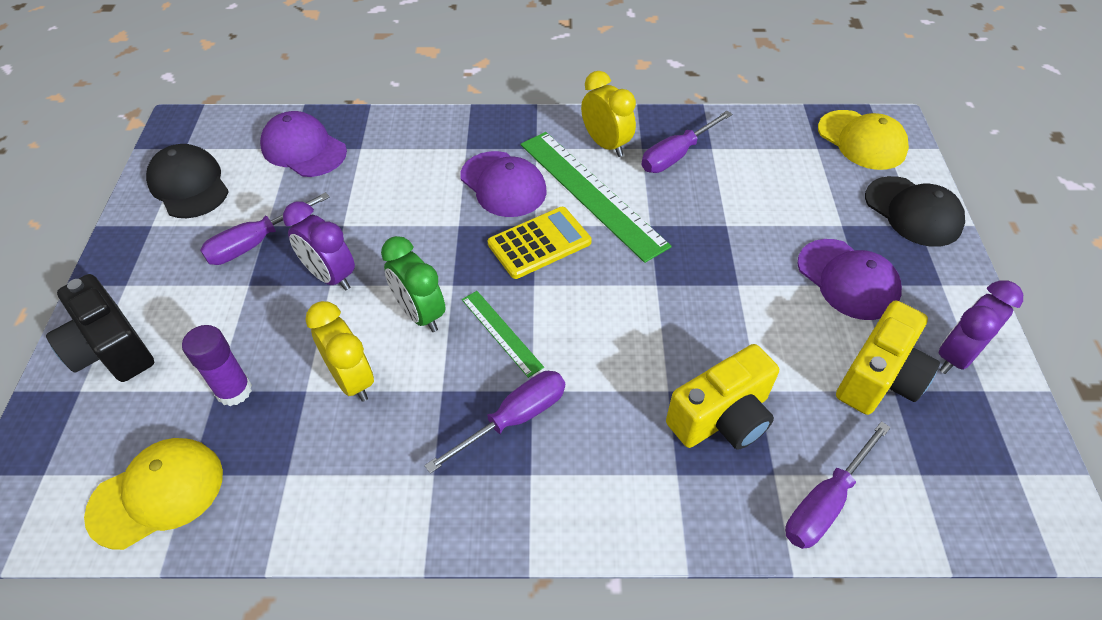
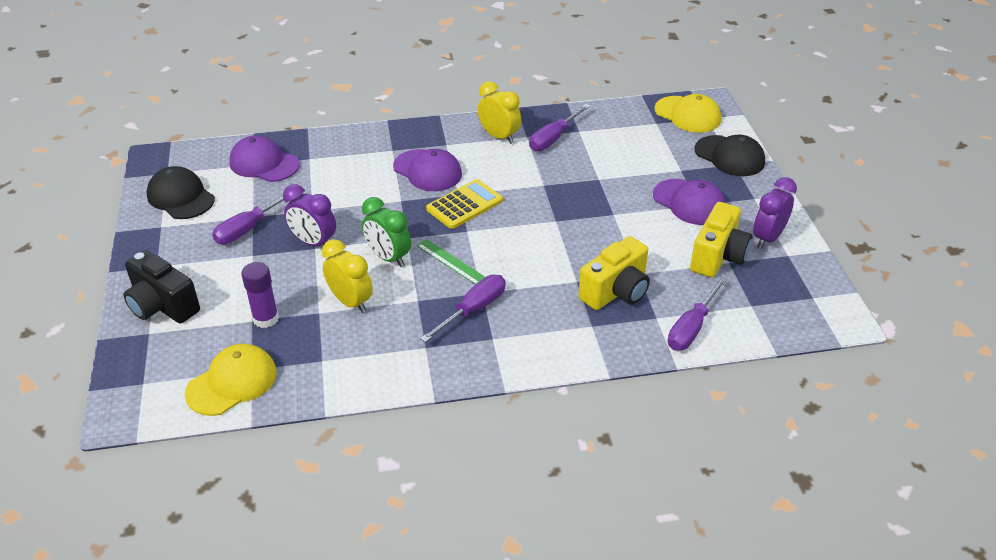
camera: 10 degrees left, 10 degrees down
green ruler [521,132,672,263] -> none

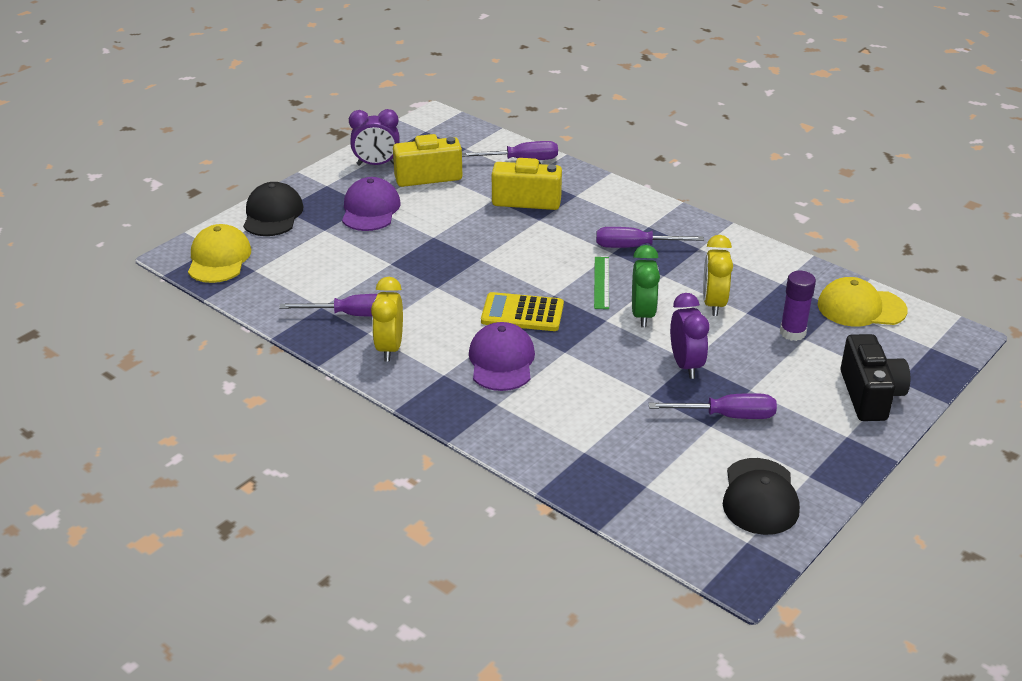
camera: 130 degrees left, 5 degrees down
purple cap [229,135,300,182] -> none

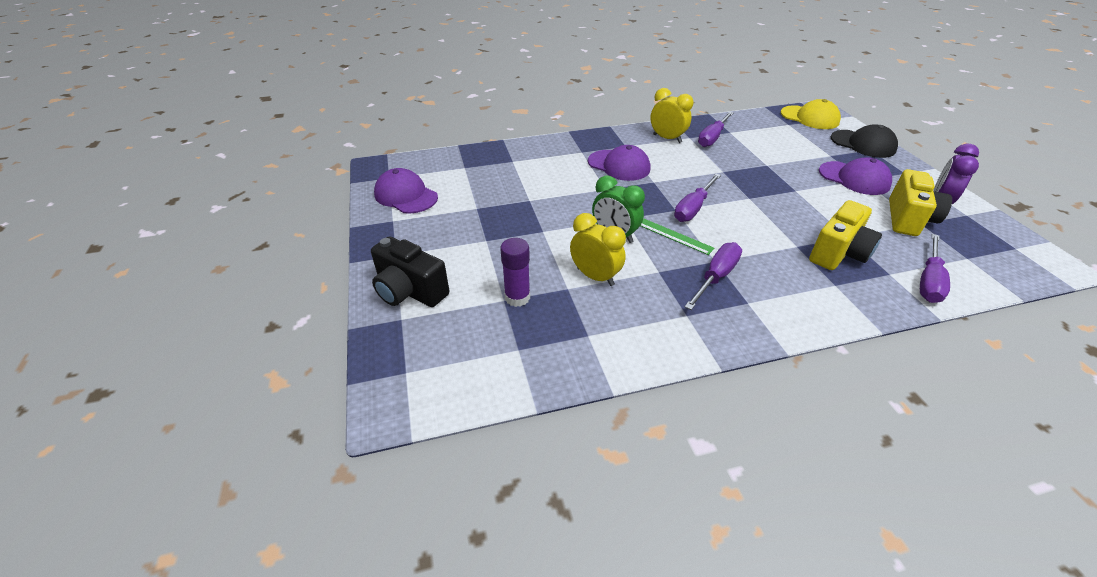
camera: 125 degrees right, 5 degrees up
yellow calculator [481,292,564,331] -> none
purple screwdriver [649,393,777,419] -> purple screwdriver moved to [674,174,721,222]
purple clock [670,293,709,379] -> none
black cap [723,458,800,535] -> purple cap [374,168,438,214]
yellow cap [818,277,908,327] -> none

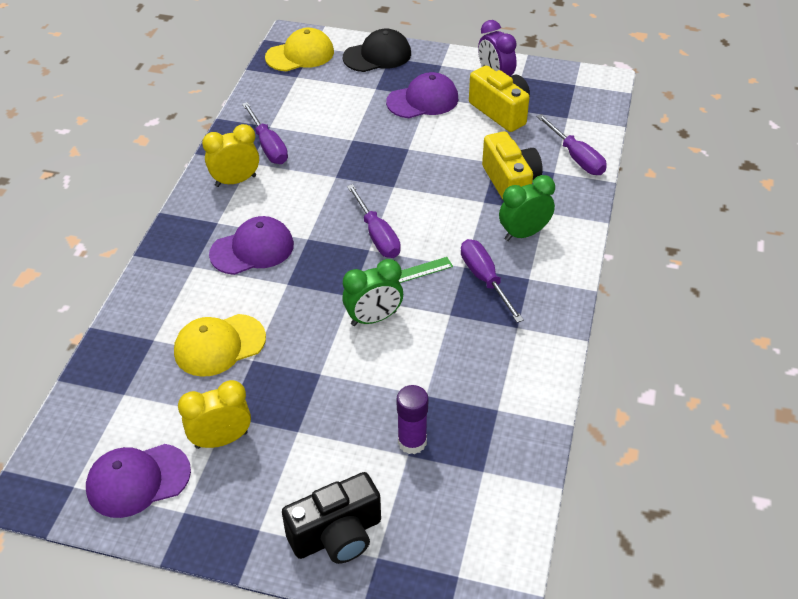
camera: 60 degrees left, 5 degrees up
yellow clock [570,213,626,286] -> yellow clock moved to [178,380,251,449]
none -> yellow cap [174,314,266,377]
none -> green clock [499,175,555,241]

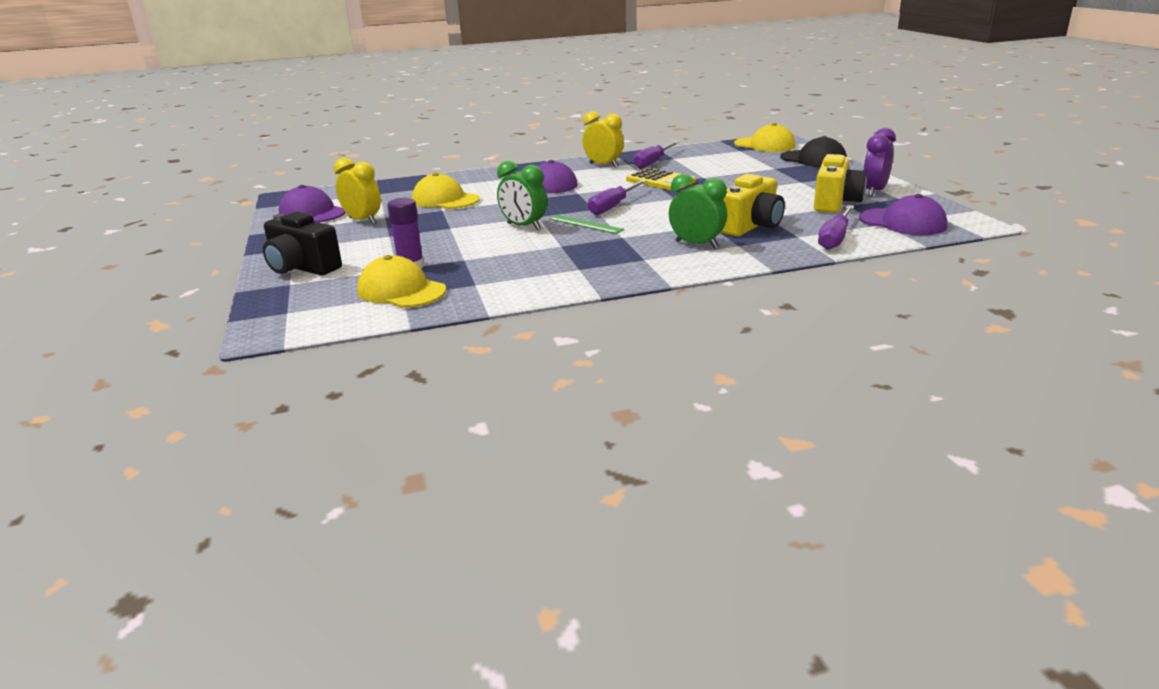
camera: 60 degrees right, 20 degrees down
purple cap [386,72,458,118] -> purple cap moved to [859,194,948,235]
purple screwdriver [461,239,524,323] -> none
none -> yellow cap [357,255,446,308]
none -> yellow calculator [626,168,696,190]

